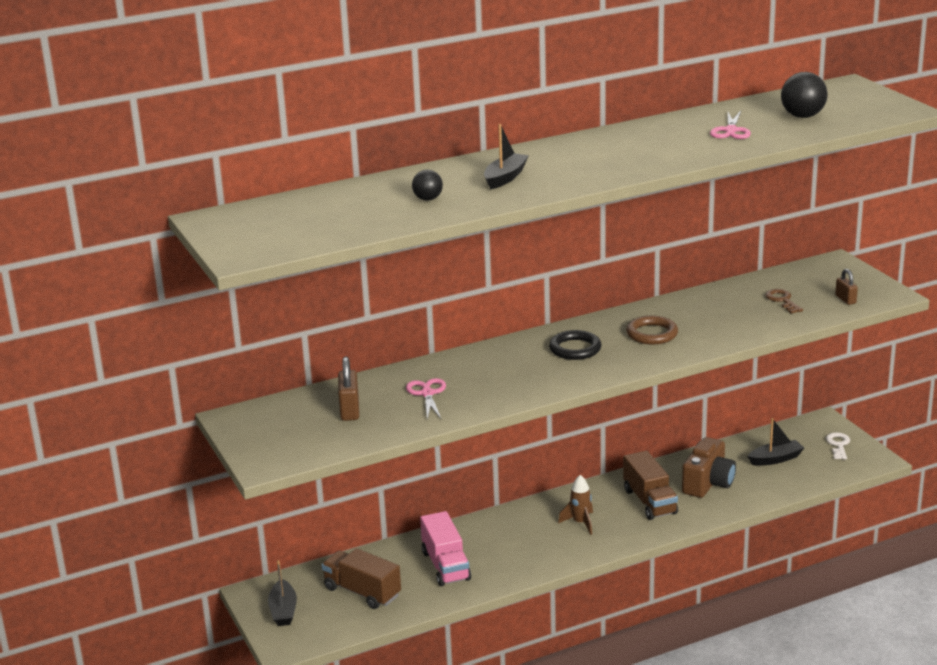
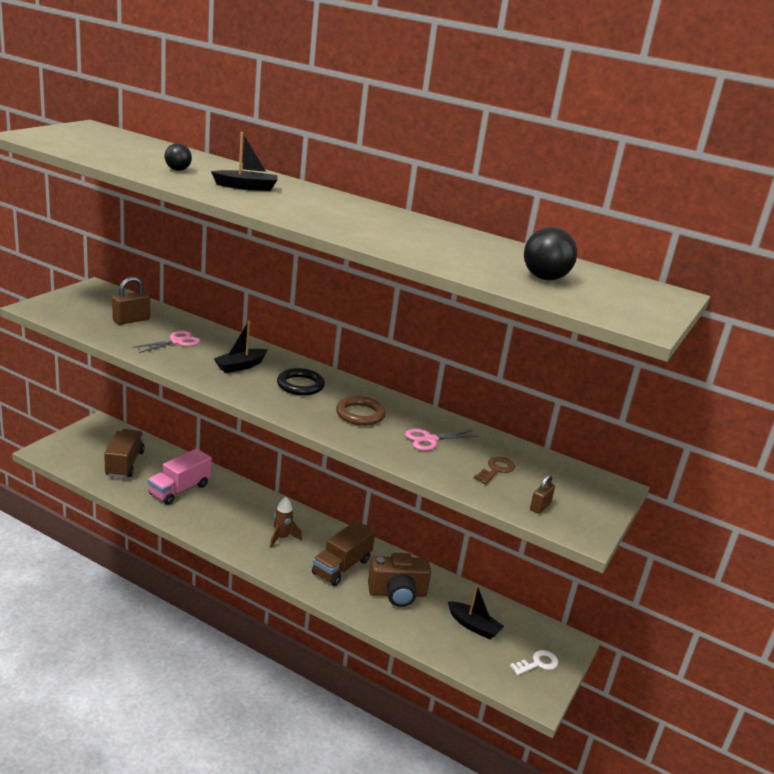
camera: 50 degrees right, 0 degrees up
black boat [268,560,297,626] -> black boat moved to [214,320,268,373]
pink scissors [710,111,751,139] -> pink scissors moved to [405,429,479,451]

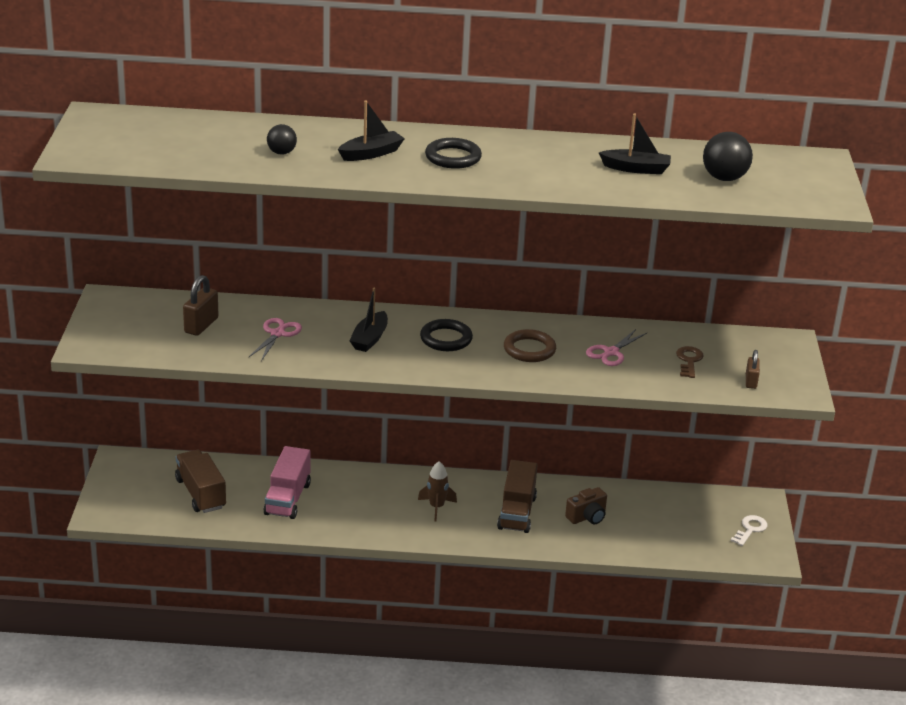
camera: 25 degrees left, 5 degrees up
brown camera [368,553,431,607] -> brown camera [565,487,607,524], size x0.65
black boat [448,584,504,639] -> black boat moved to [598,113,671,174]
none -> black ring [425,138,482,169]

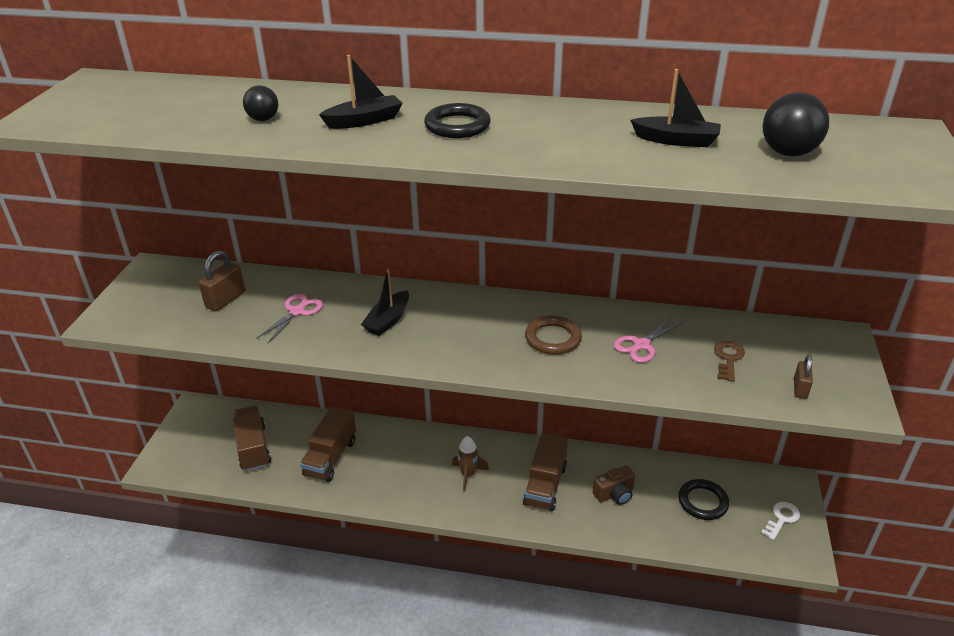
camera: 10 degrees right, 5 degrees up
pink truck [263,446,311,519] -> brown truck [300,407,356,482]
black ring [420,319,473,351] -> black ring moved to [678,479,729,520]

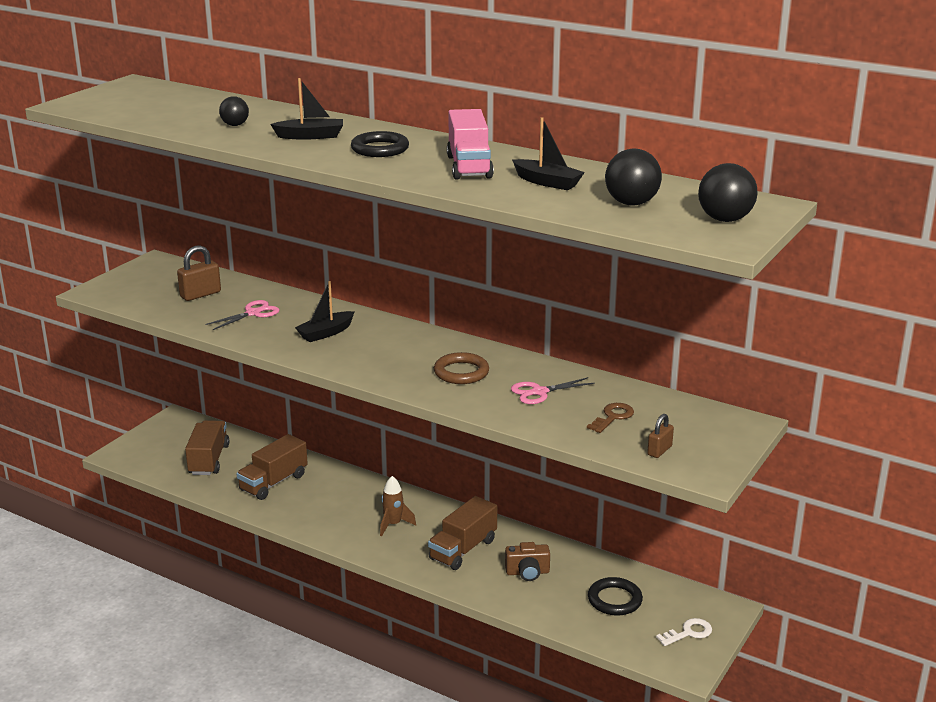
camera: 20 degrees right, 10 degrees down
none -> pink truck [447,109,494,180]
none -> black ball [698,163,757,222]

